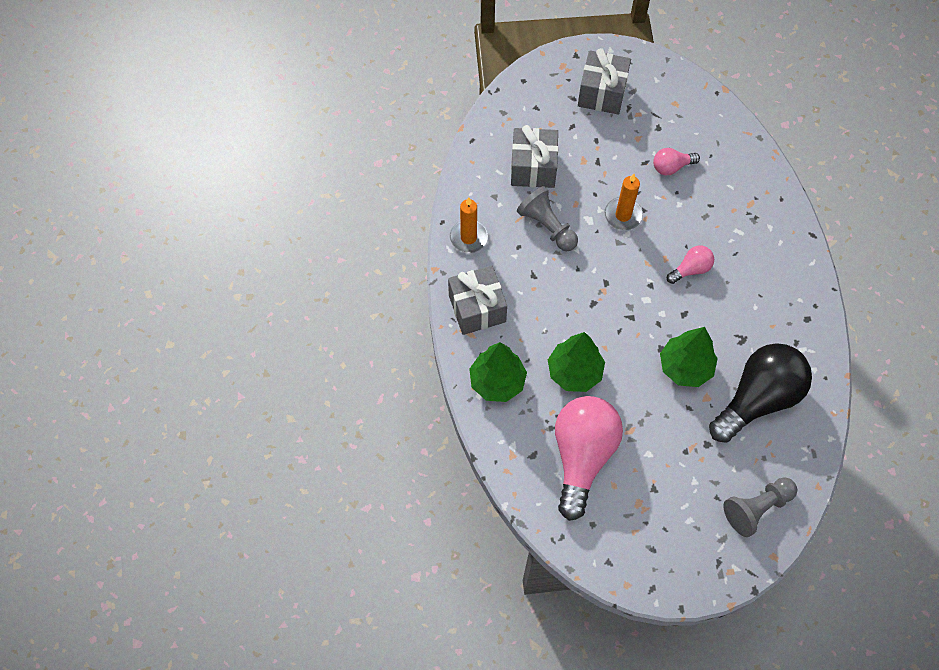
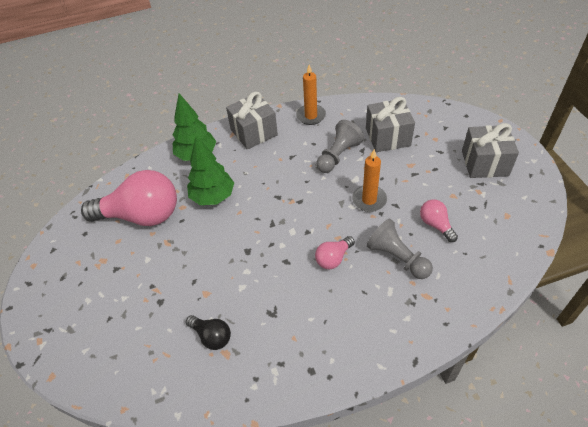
camera: 80 degrees right, 15 degrees down
green tree [660,327,718,387] -> none
pink light bulb [667,245,714,284] -> pink light bulb turned 90 degrees clockwise [315,236,355,269]
black light bulb [709,343,812,443] -> black light bulb [186,315,231,350], size x0.46
grey pawn [723,477,797,537] -> grey pawn moved to [366,219,433,279]

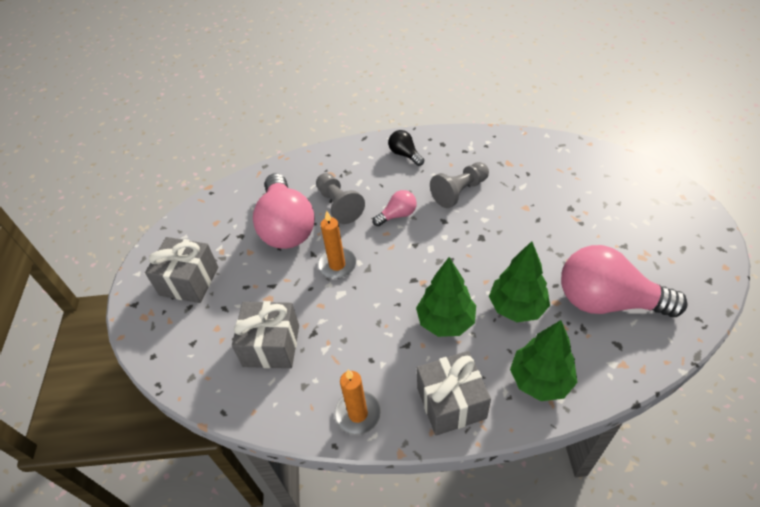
camera: 165 degrees left, 0 degrees up
black light bulb [186,315,231,350] -> black light bulb moved to [388,130,424,166]
grey pawn [316,120,364,173] -> grey pawn moved to [430,162,489,208]
pink light bulb [420,200,458,242] -> pink light bulb [253,173,315,249], size x2.18
none -> green tree [416,257,476,337]

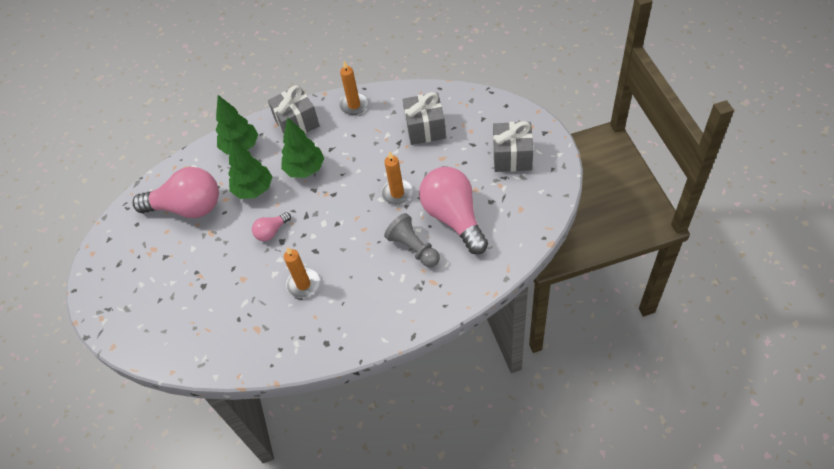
camera: 170 degrees right, 5 degrees up
pink light bulb [373,190,417,226] -> pink light bulb moved to [252,212,291,241]
black light bulb [388,130,424,166] -> none
grey pawn [430,162,489,208] -> orange candle [284,247,320,298]

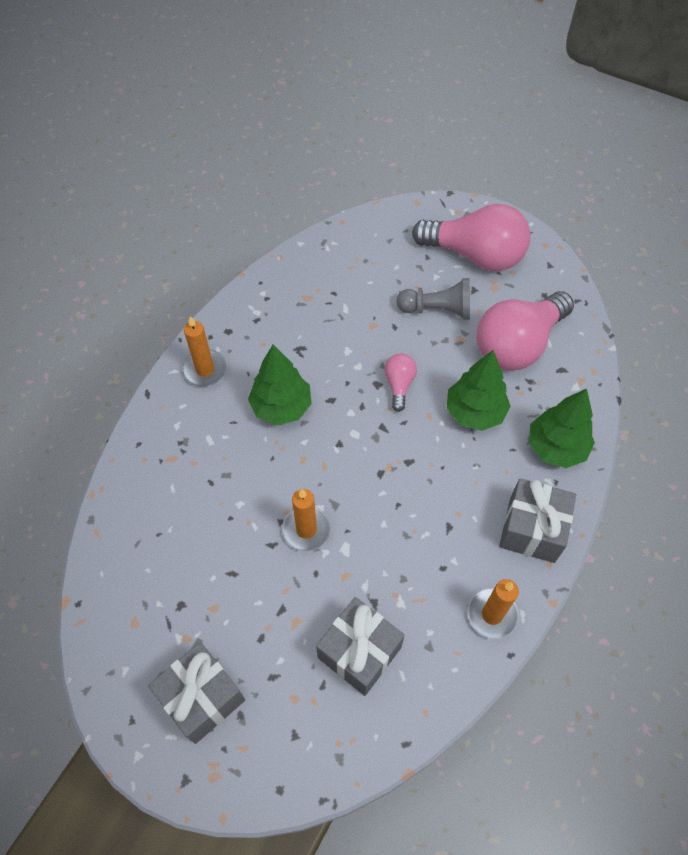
camera: 130 degrees right, 5 degrees up
green tree [281,117,324,178] -> green tree moved to [248,345,312,425]
orange candle [284,247,320,298] -> orange candle moved to [183,316,227,386]
grey pawn [384,213,440,267] -> grey pawn moved to [397,278,470,320]
pink light bulb [419,167,488,254] -> pink light bulb moved to [412,204,531,271]

